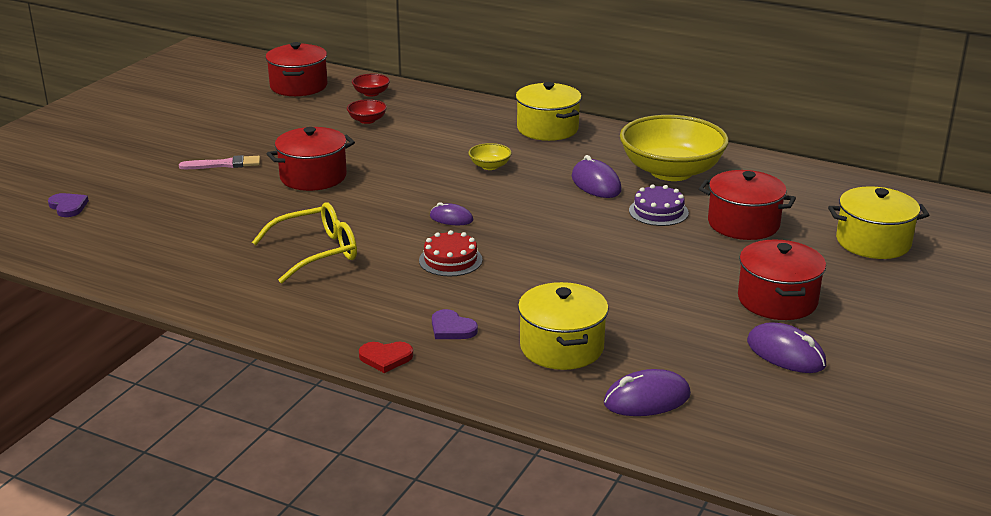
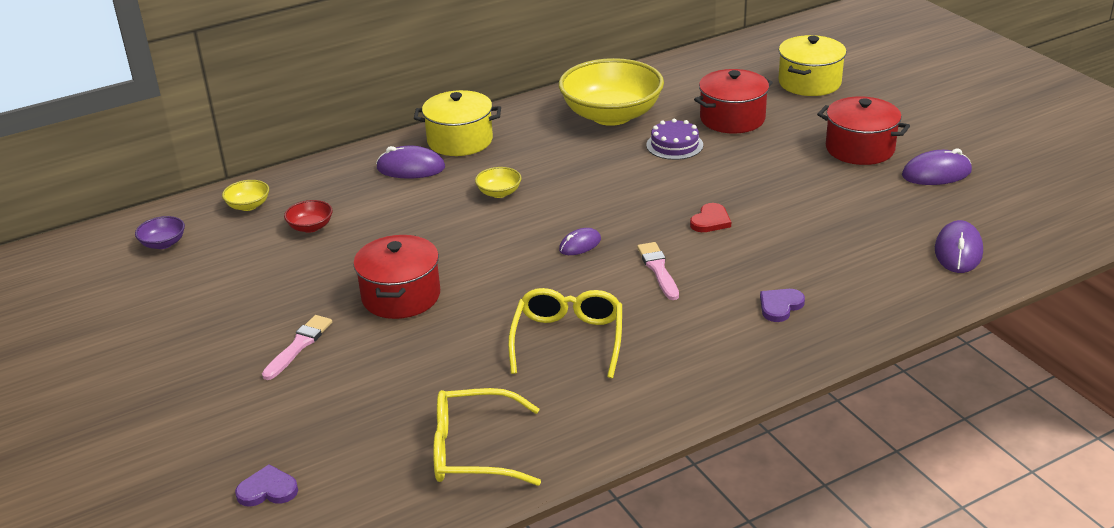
camera: 55 degrees left, 5 degrees up
red pot [266,42,327,96] -> purple bowl [135,216,185,249]
red bowl [352,74,390,97] -> yellow bowl [222,180,269,211]
red heart [359,342,413,373] -> red heart moved to [690,203,731,232]
red cake [419,230,483,276] -> pink brush [637,242,679,300]
purple heart [432,309,478,339] -> purple heart turned 150 degrees clockwise [760,289,805,322]
yellow pot [518,282,608,370] -> none
purple mouse [572,155,622,198] -> purple mouse moved to [376,146,445,179]
none -> yellow glasses [433,388,541,486]

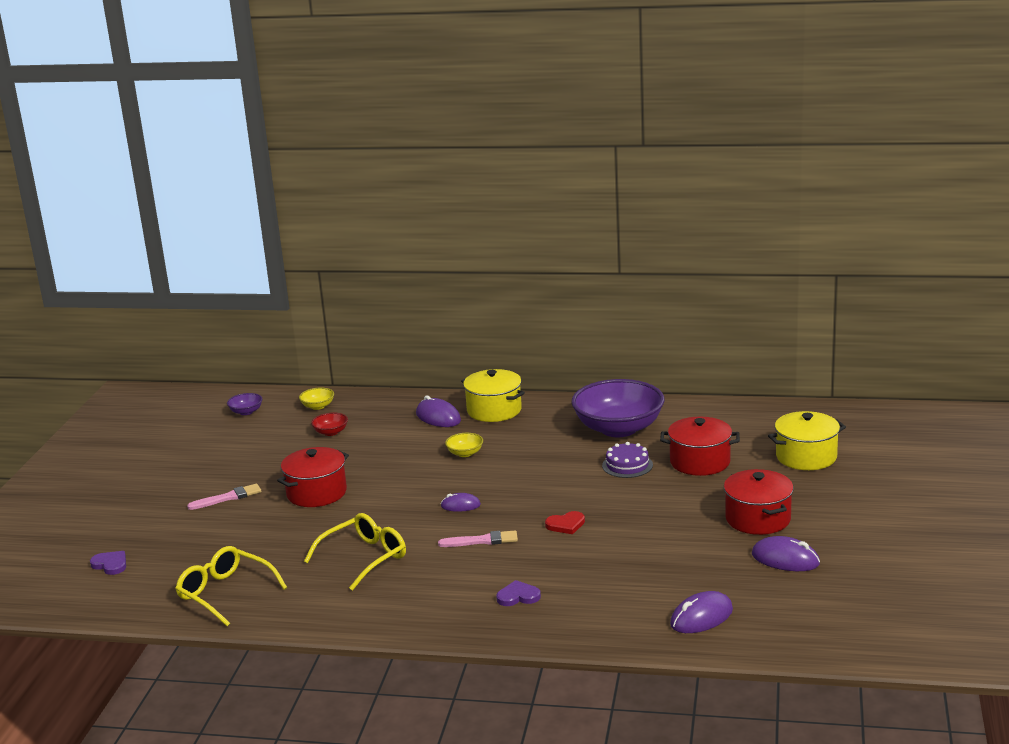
camera: 40 degrees right, 10 degrees down
yellow bowl [559,58,664,126] -> purple bowl [571,379,664,437]
pink brush [637,242,679,300] -> pink brush turned 60 degrees clockwise [438,531,518,547]

